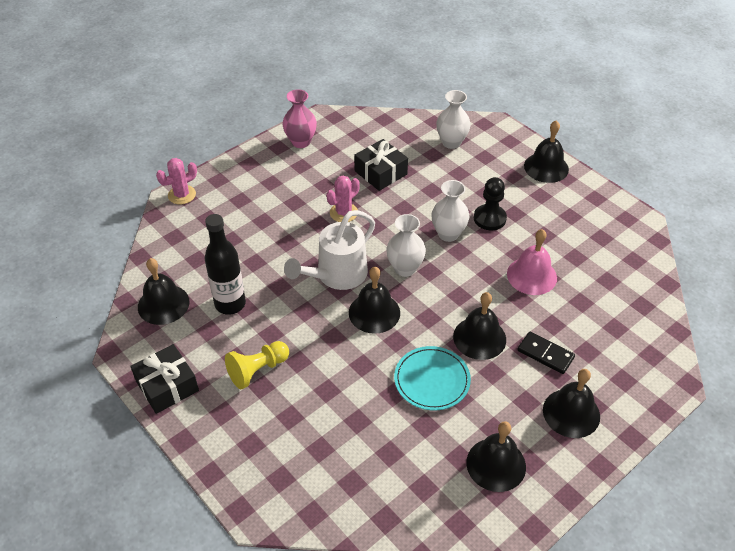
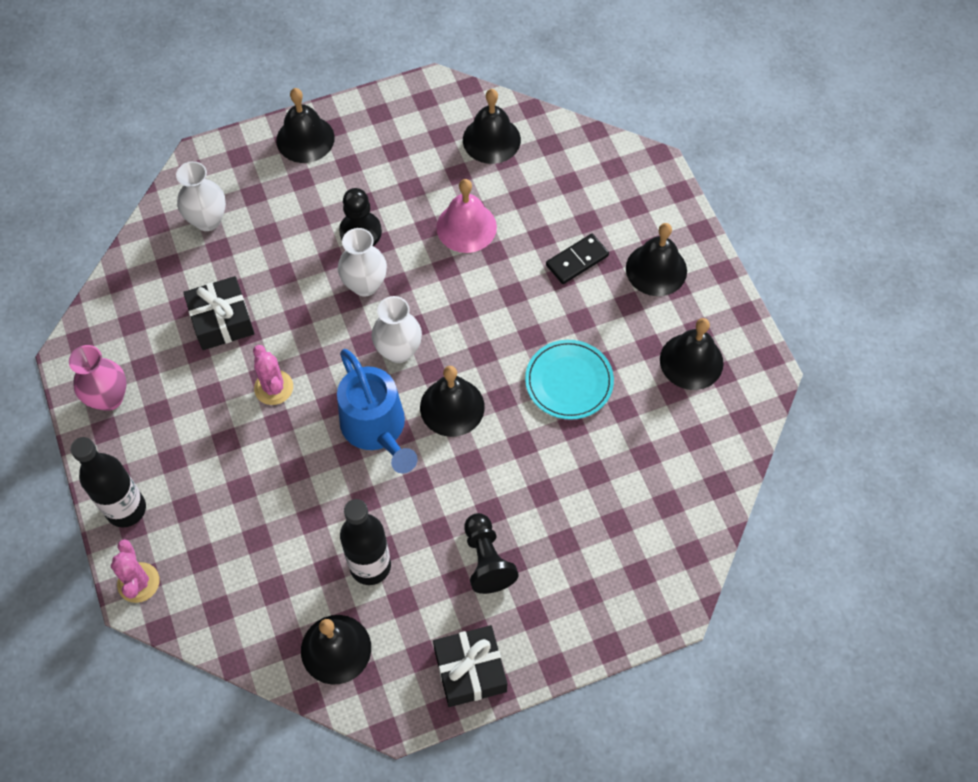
camera: 70 degrees left, 15 degrees up
yellow pawn [225,341,289,389] -> black pawn [464,513,519,594]
white watering can [284,210,375,290] -> blue watering can [337,349,418,474]
black bell [453,292,506,360] -> black bell moved to [463,89,521,164]
none -> black bottle [70,437,146,528]

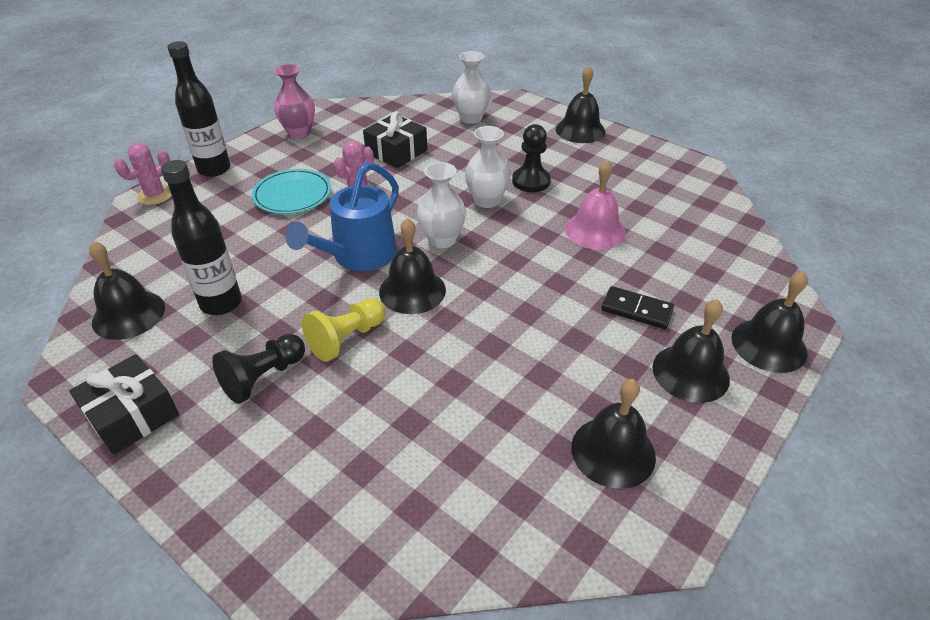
camera: 60 degrees right, 20 degrees down
black bell [463,89,521,164] -> black bell moved to [732,271,808,373]
turquoise plate [525,340,614,420] -> turquoise plate moved to [252,169,331,214]
none -> yellow pawn [302,298,386,362]

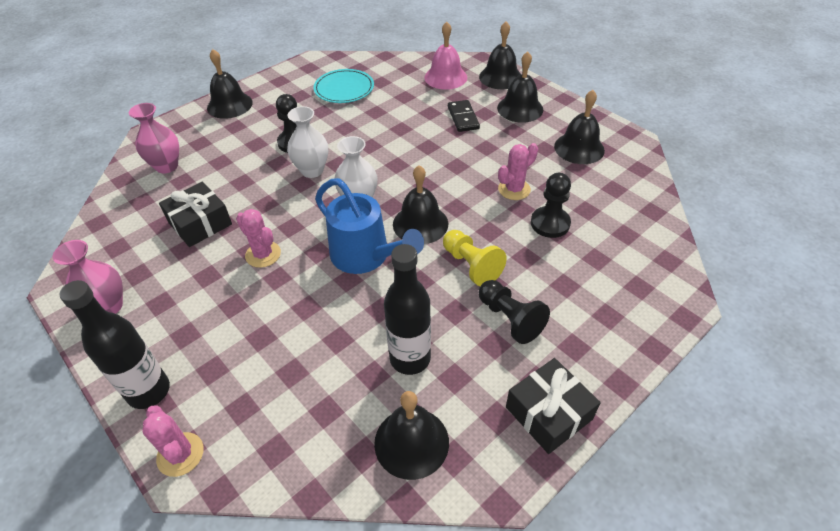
camera: 80 degrees left, 5 degrees up
turquoise plate [252,169,331,214] -> turquoise plate moved to [313,69,374,103]
white vase [452,51,491,124] -> pink vase [129,103,179,174]
pink bell [565,160,626,250] -> pink bell moved to [424,22,467,90]
black domino [601,286,674,329] -> black domino turned 45 degrees counterclockwise [448,100,480,132]
none -> pink cactus [498,143,538,200]
none -> black pawn [531,173,571,238]

